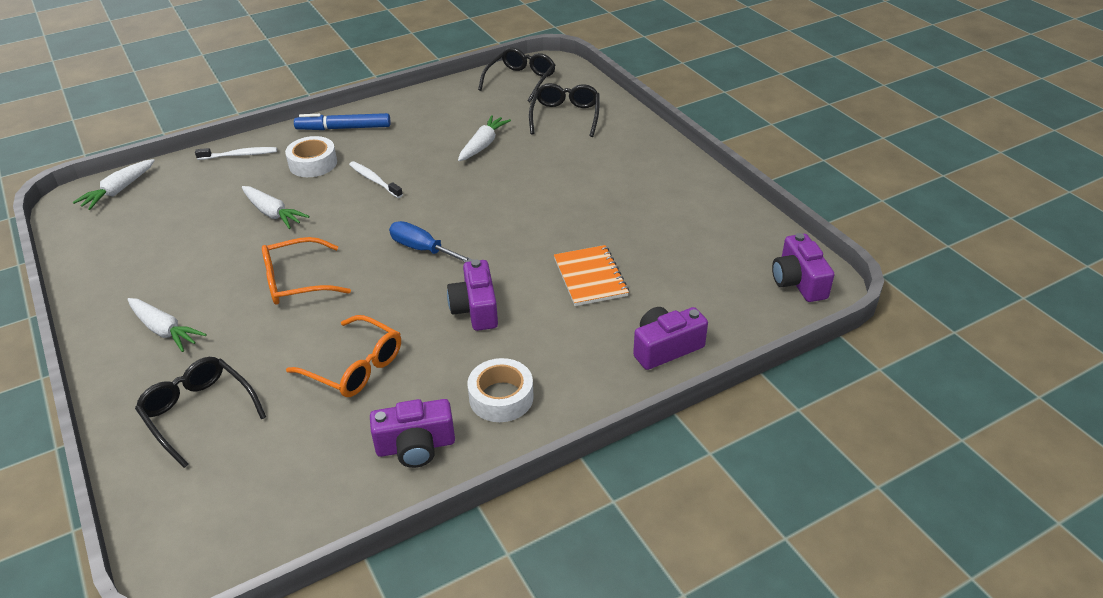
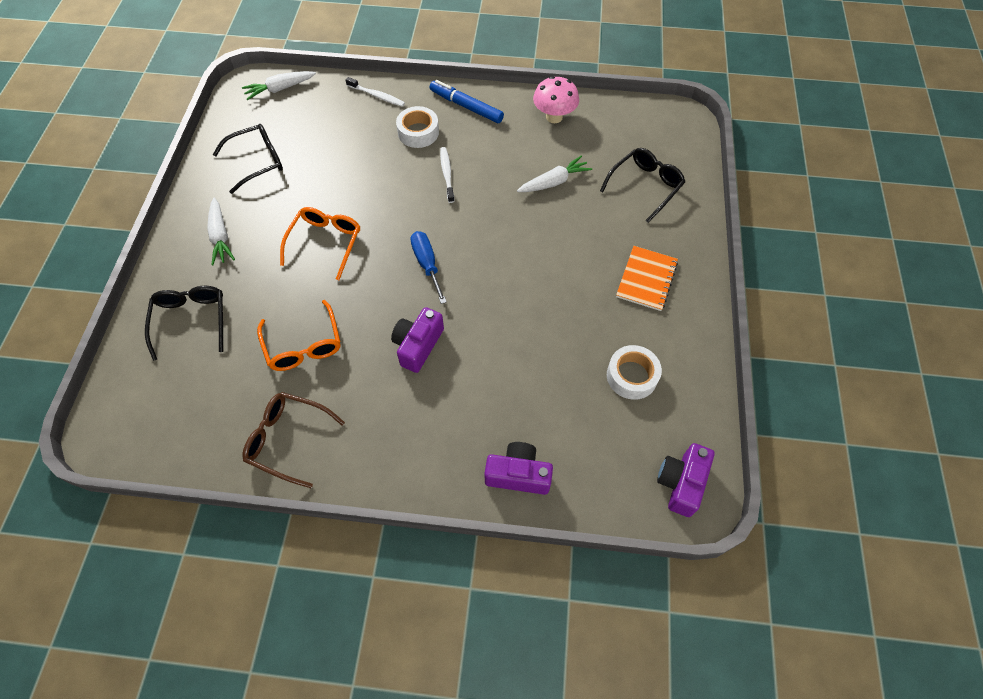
camera: 35 degrees right, 20 degrees up
white carrot [242,186,310,229] -> none
orange glasses [262,237,351,305] -> orange glasses turned 90 degrees clockwise [280,207,360,280]
purple camera [370,399,455,468] -> brown glasses [242,392,345,488]
white tape [467,358,534,422] -> white tape moved to [607,345,662,400]
black glasses [478,47,556,102] -> black glasses moved to [213,124,283,194]
orange notebook [554,245,629,306] -> orange notebook moved to [616,246,678,311]
none -> pink mushroom [533,76,579,123]

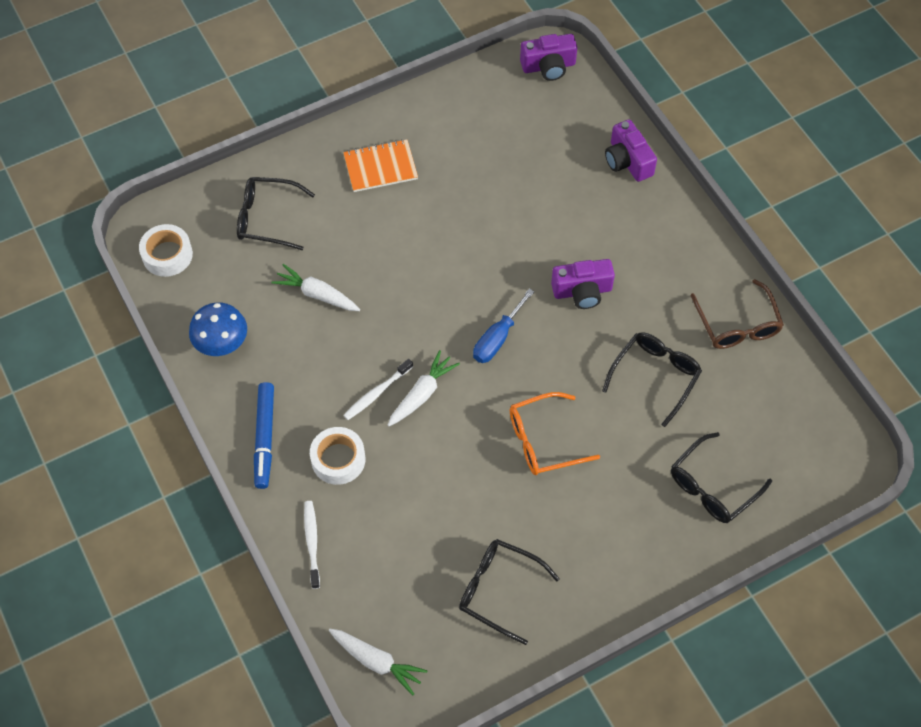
camera: 125 degrees left, 0 degrees up
white carrot [207,198,235,266] -> white carrot moved to [387,350,460,427]
orange glasses [257,300,341,371] -> black glasses [602,332,702,427]
pink mushroom [533,76,579,123] -> blue mushroom [189,302,247,356]
white tape [607,345,662,400] -> white tape moved to [139,224,193,277]

